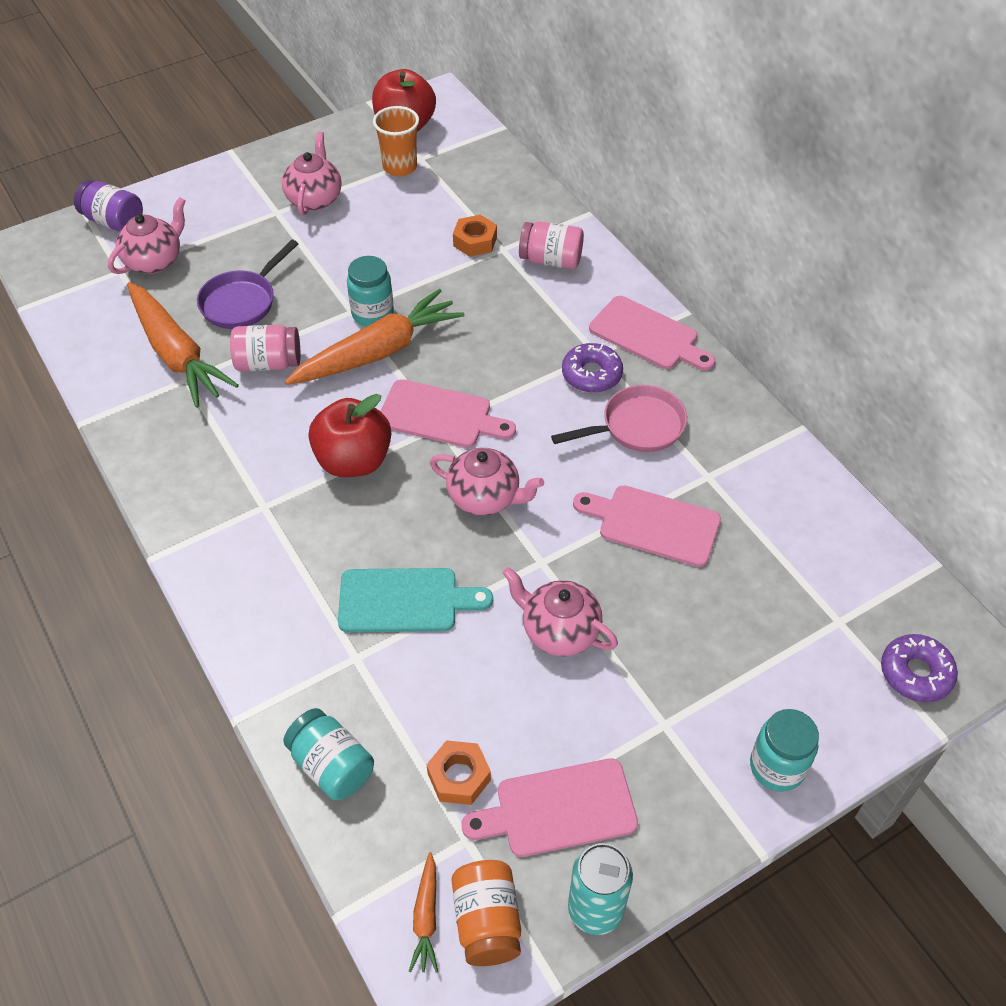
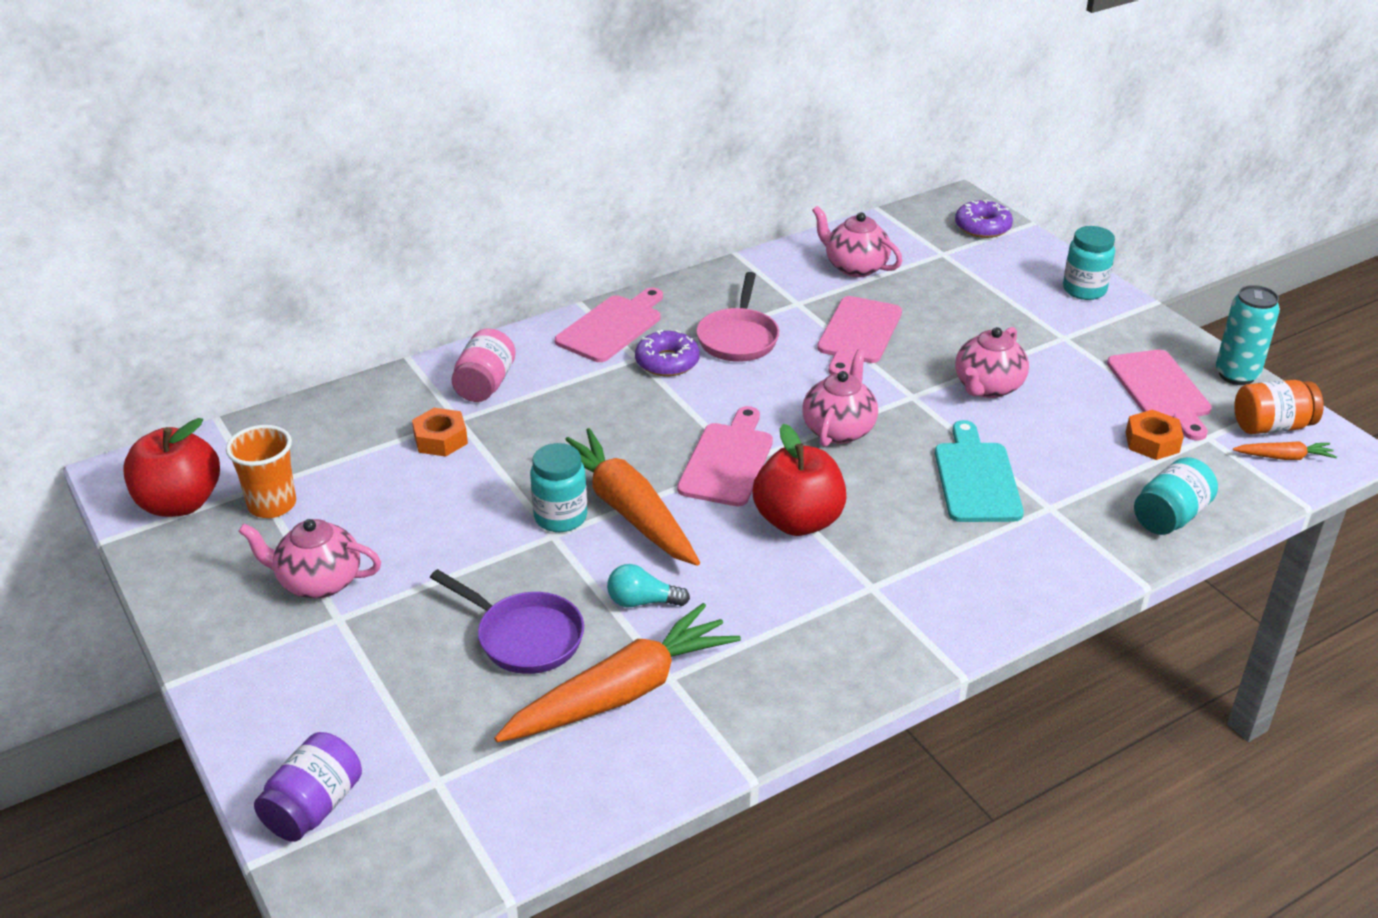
camera: 90 degrees left, 15 degrees down
pink teapot [108,197,186,274] -> pink teapot moved to [812,206,902,277]
pink jar [230,325,300,371] -> turquoise light bulb [607,564,690,607]
pink pan [551,385,687,452] -> pink pan turned 150 degrees counterclockwise [696,272,779,362]

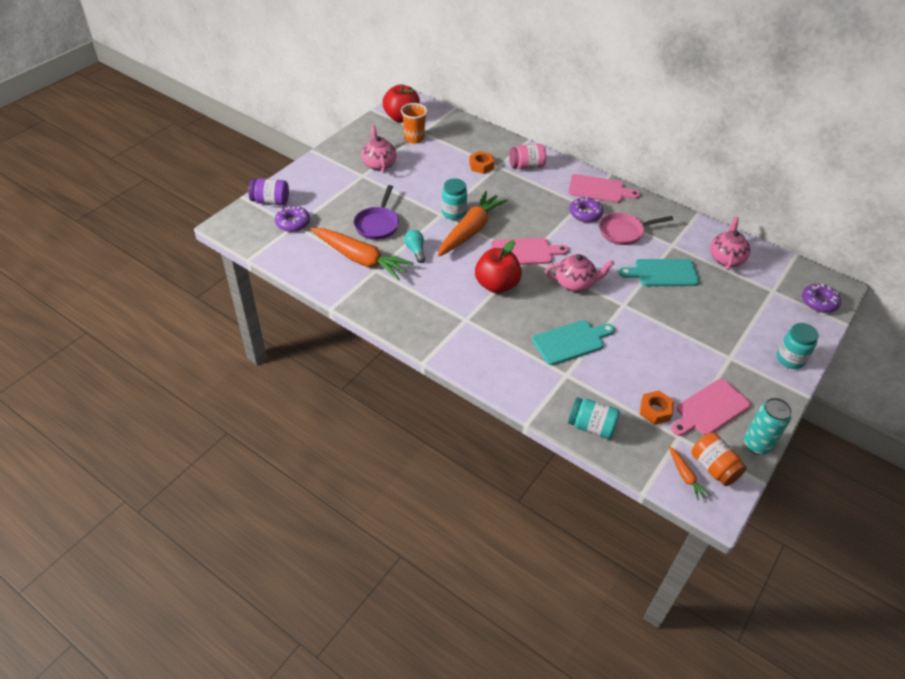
camera: 65 degrees right, 10 degrees up
pink cutting board [817,296,902,374] -> turquoise cutting board [619,259,700,286]
pink teapot [955,327,1029,398] -> none
none -> purple donut [275,206,310,232]

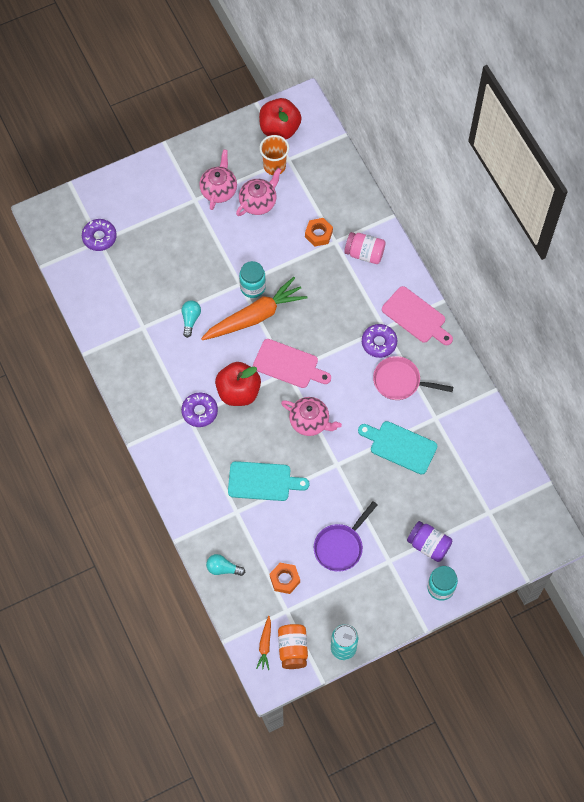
camera: 30 degrees right, 20 degrees up
purple jar [248,178,289,205] -> purple jar moved to [407,521,452,562]
orange carrot [311,228,414,280] -> none
purple pan [354,185,399,240] -> purple pan moved to [314,501,378,572]
turquoise jar [568,397,620,439] -> turquoise light bulb [206,554,245,576]
pink cutting board [671,379,751,436] -> none
pink teapot [710,217,751,270] -> pink teapot moved to [236,168,282,216]
purple donut [802,284,841,313] -> purple donut moved to [181,392,218,427]

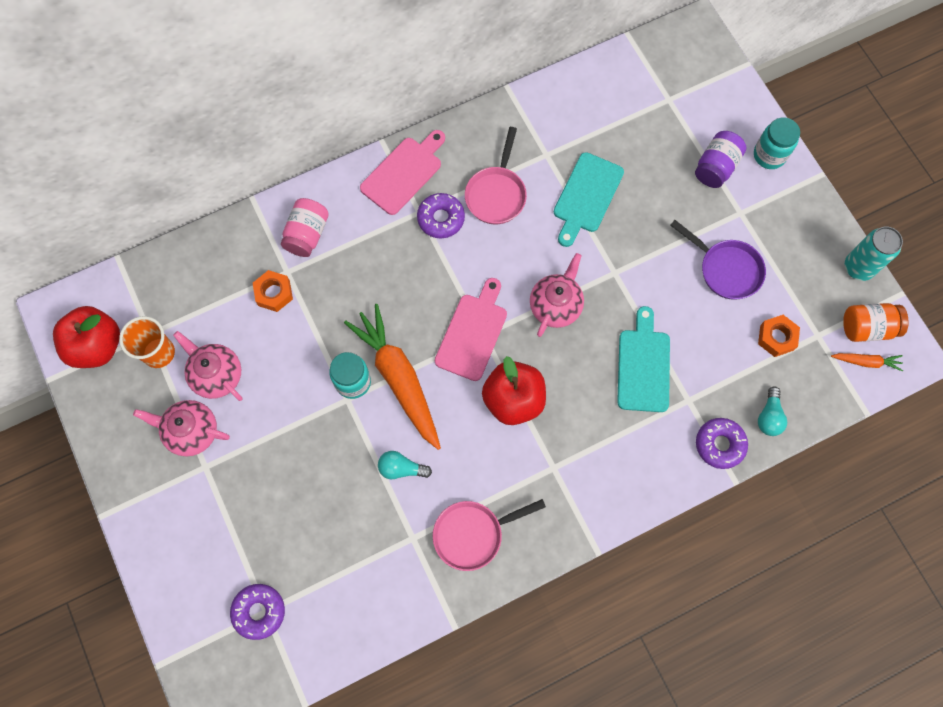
camera: 90 degrees left, 5 degrees up
purple donut [181,392,218,427] -> purple donut moved to [696,418,748,469]
none -> pink pan [433,499,546,571]

